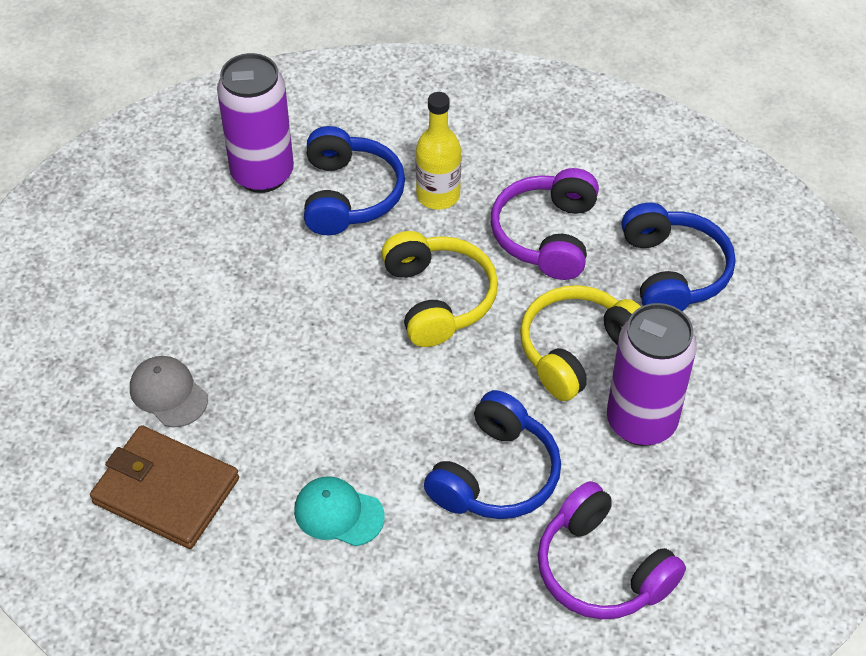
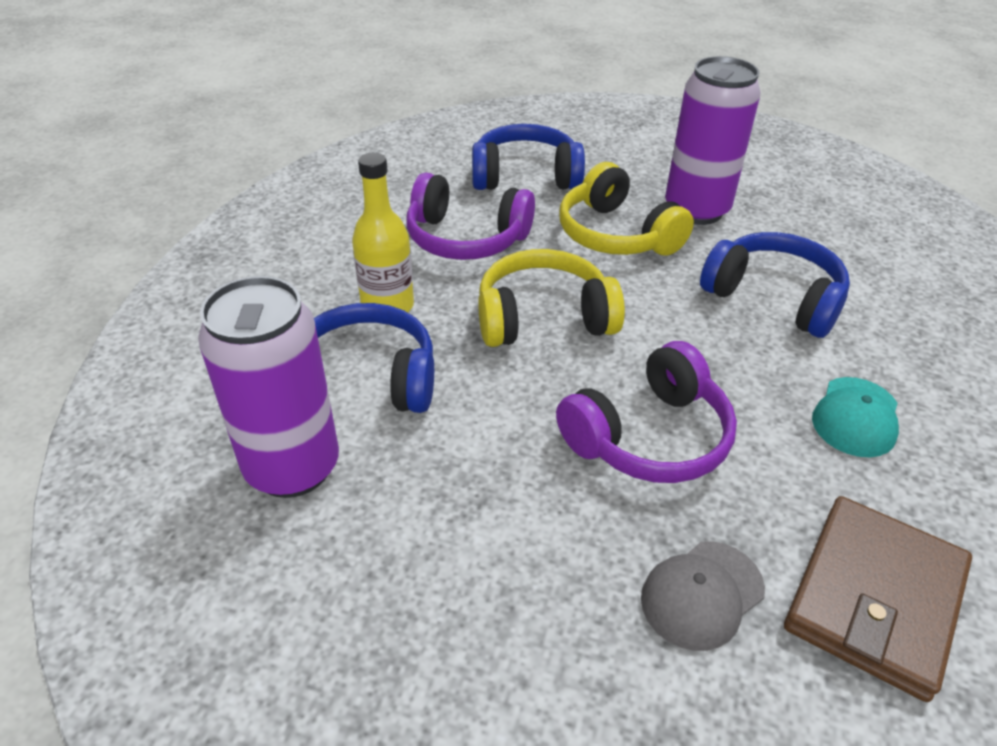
camera: 85 degrees left, 10 degrees down
purple headphones [538,481,686,619] -> purple headphones moved to [556,341,737,483]

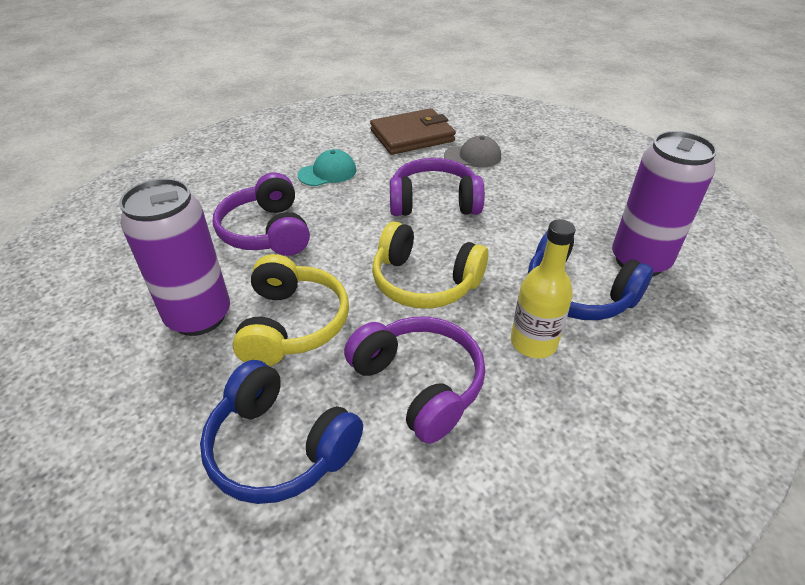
camera: 145 degrees left, 0 degrees up
blue headphones [700,232,850,338] -> purple headphones [213,172,310,256]

